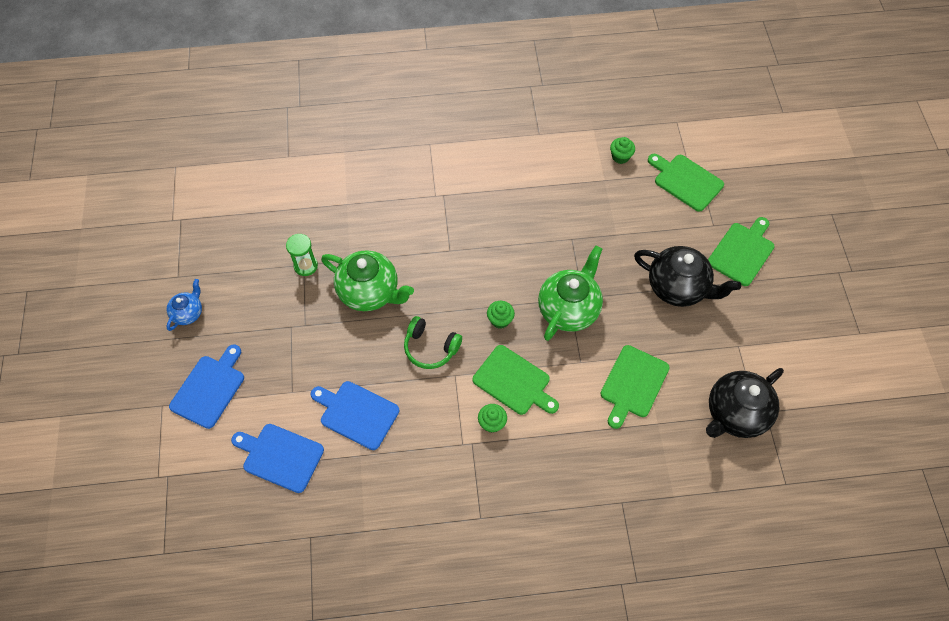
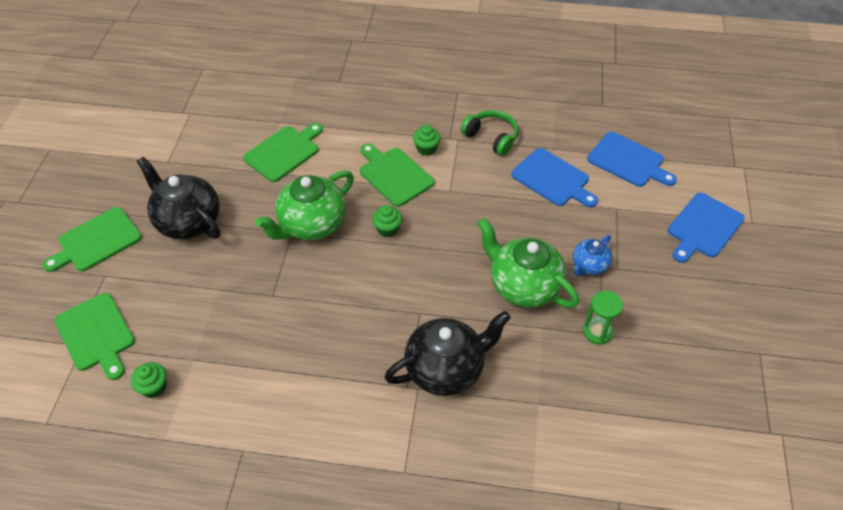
camera: 165 degrees left, 10 degrees down
blue teapot [166,279,202,331] -> blue teapot moved to [573,235,612,276]
green headphones [404,316,462,369] -> green headphones moved to [461,110,518,156]
black teapot [706,368,784,438] -> black teapot moved to [384,311,511,396]

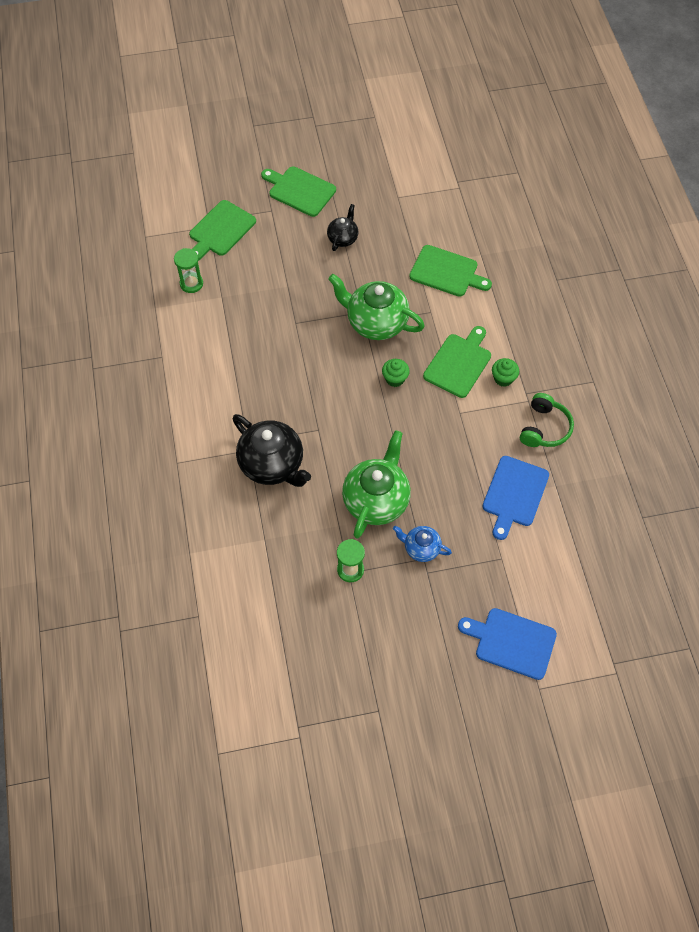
camera: 70 degrees right, 10 degrees up
green cupcake [131,362,167,398] -> green hourglass [174,248,203,293]
black teapot [137,157,221,239] -> black teapot [327,204,358,251], size x0.53
blue cutting board [587,132,677,187] -> none

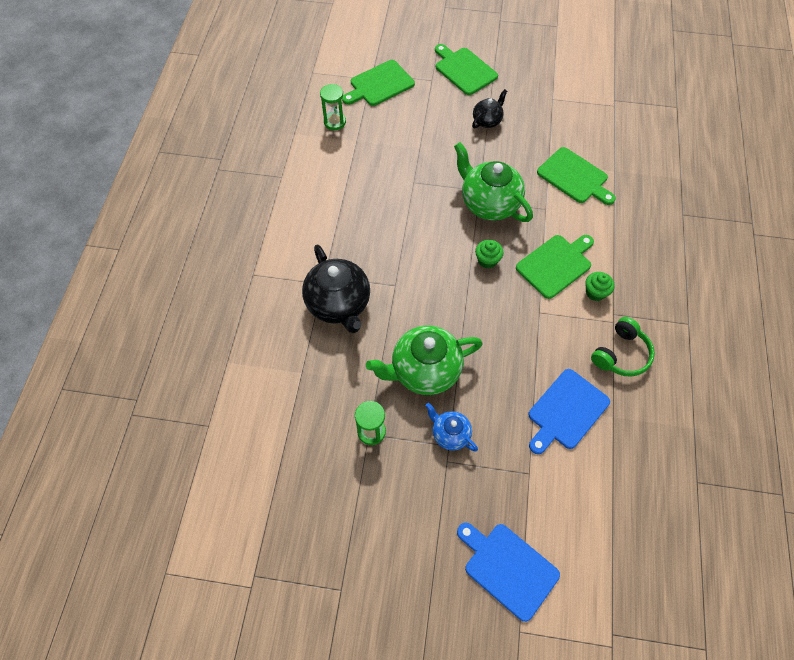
camera: 20 degrees right, 0 degrees up
green teapot [342,430,411,539] -> green teapot turned 150 degrees counterclockwise [366,325,483,395]

